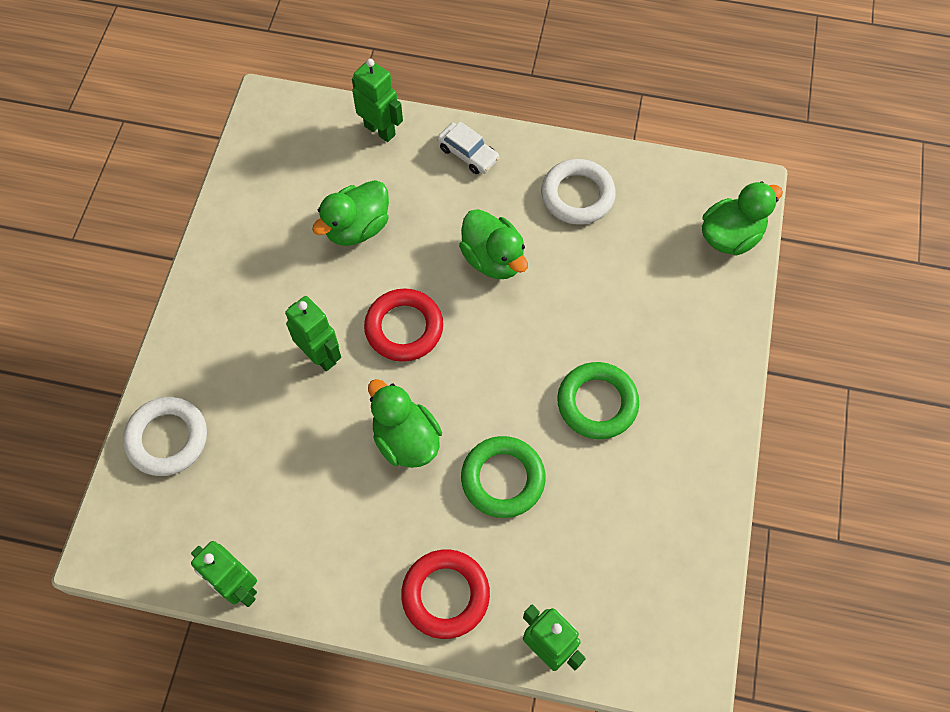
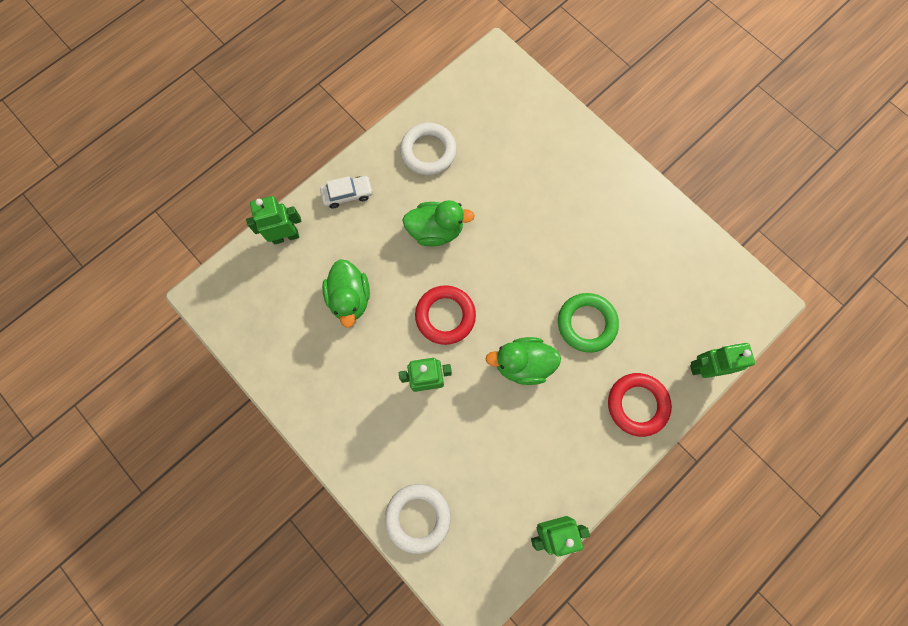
camera: 55 degrees left, 10 degrees up
green ring [557,362,639,439] -> none
green duck [702,182,783,255] -> none

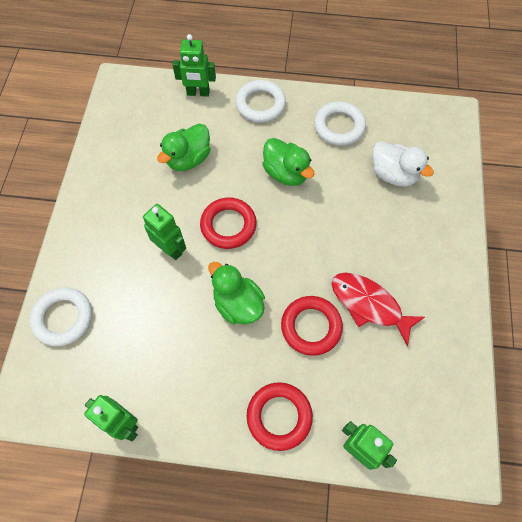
camera: 50 degrees right, 10 degrees down
green robot [246,196,301,244] -> green robot turned 150 degrees clockwise [172,34,216,97]
white car [320,176,373,209] -> white ring [235,80,286,123]
green ring [558,293,619,353] -> red ring [281,296,343,356]
none -> red fish [331,273,425,346]
none -> white duck [372,141,434,186]

